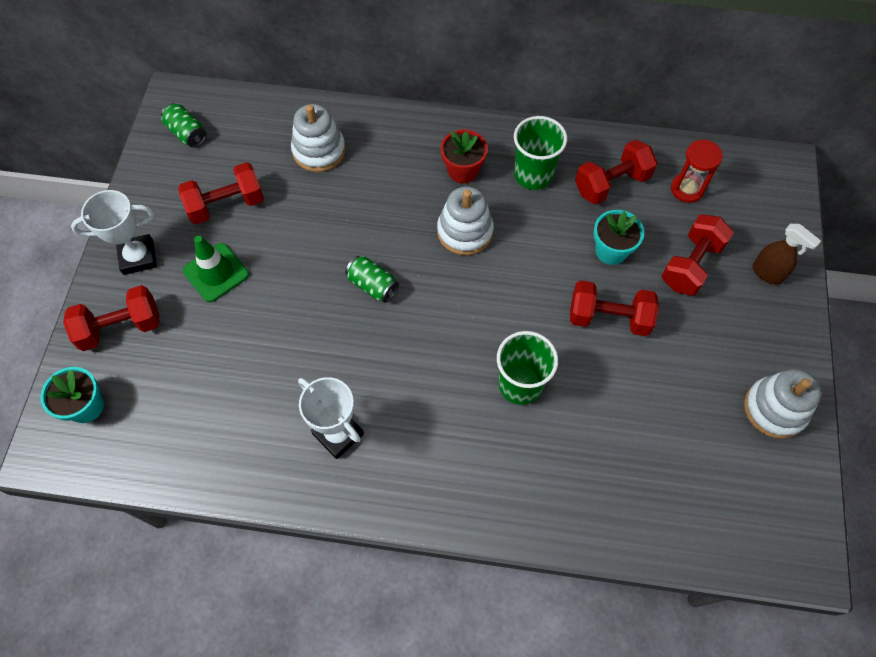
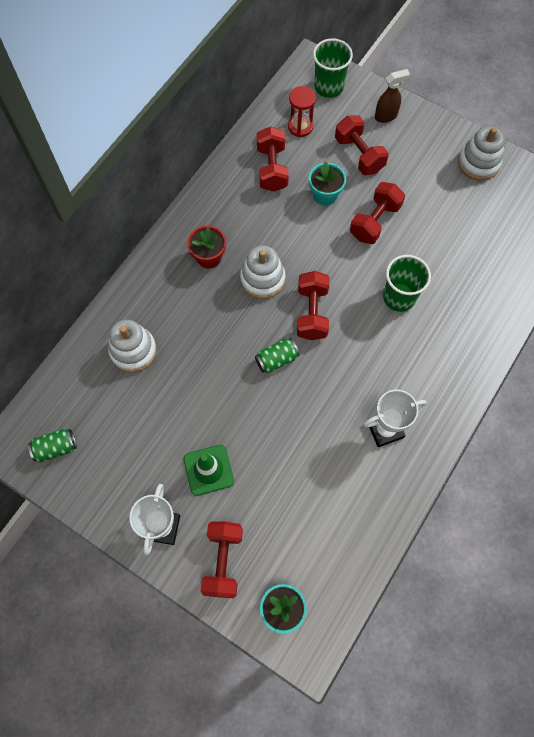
camera: 65 degrees left, 5 degrees up
red dumbbell [178,162,264,224] -> red dumbbell moved to [297,271,329,340]
green cup [514,116,567,190] -> green cup moved to [313,38,353,98]

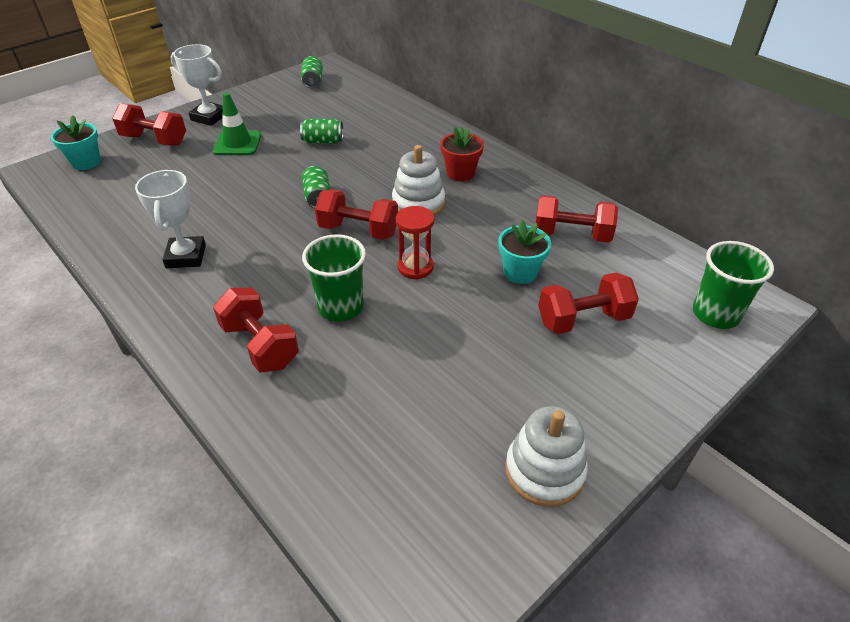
camera: 105 degrees right, 25 degrees down
white stacking toy [108,320,157,373] -> none
red hourglass [288,86,316,137] -> red hourglass moved to [396,206,434,280]
red dumbbell [350,182,405,244] -> red dumbbell moved to [213,288,299,373]
brown spray bottle [375,69,410,123] -> none
none -> green can [300,119,343,143]

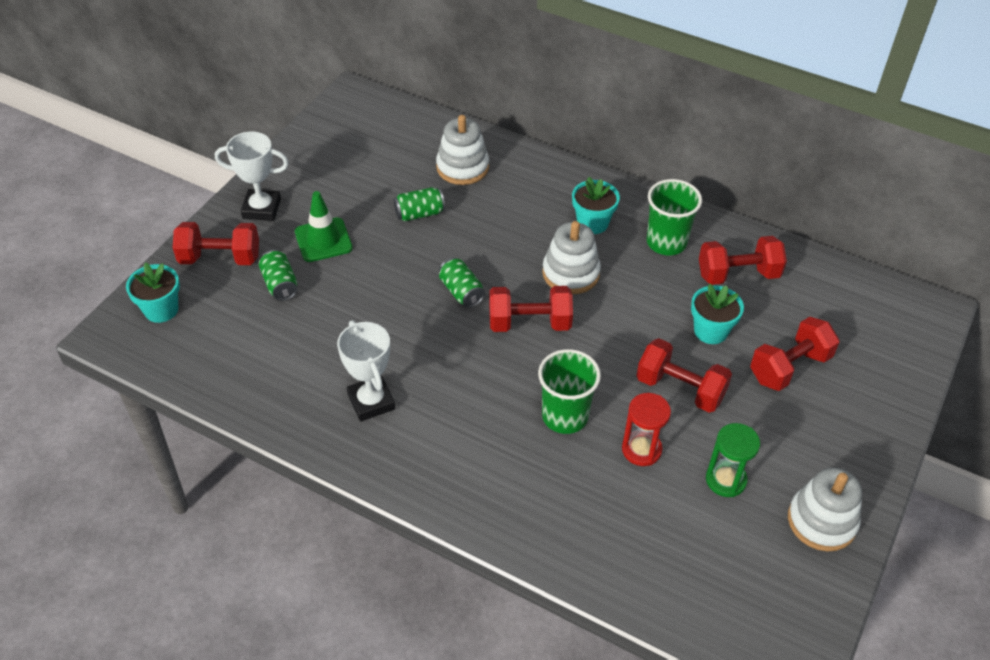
camera: 20 degrees left, 5 degrees up
red dumbbell [213,288,299,373] -> red dumbbell moved to [636,338,732,413]
green can [301,56,323,88] -> green can moved to [259,250,298,301]
red hourglass [396,206,434,280] -> red hourglass moved to [622,393,671,466]
red flower pot [440,127,484,181] -> turquoise flower pot [572,177,620,234]
green cup [693,241,774,329] -> green cup moved to [647,179,702,255]
none -> white stacking toy [436,115,489,185]
none -> green hourglass [706,423,760,497]

